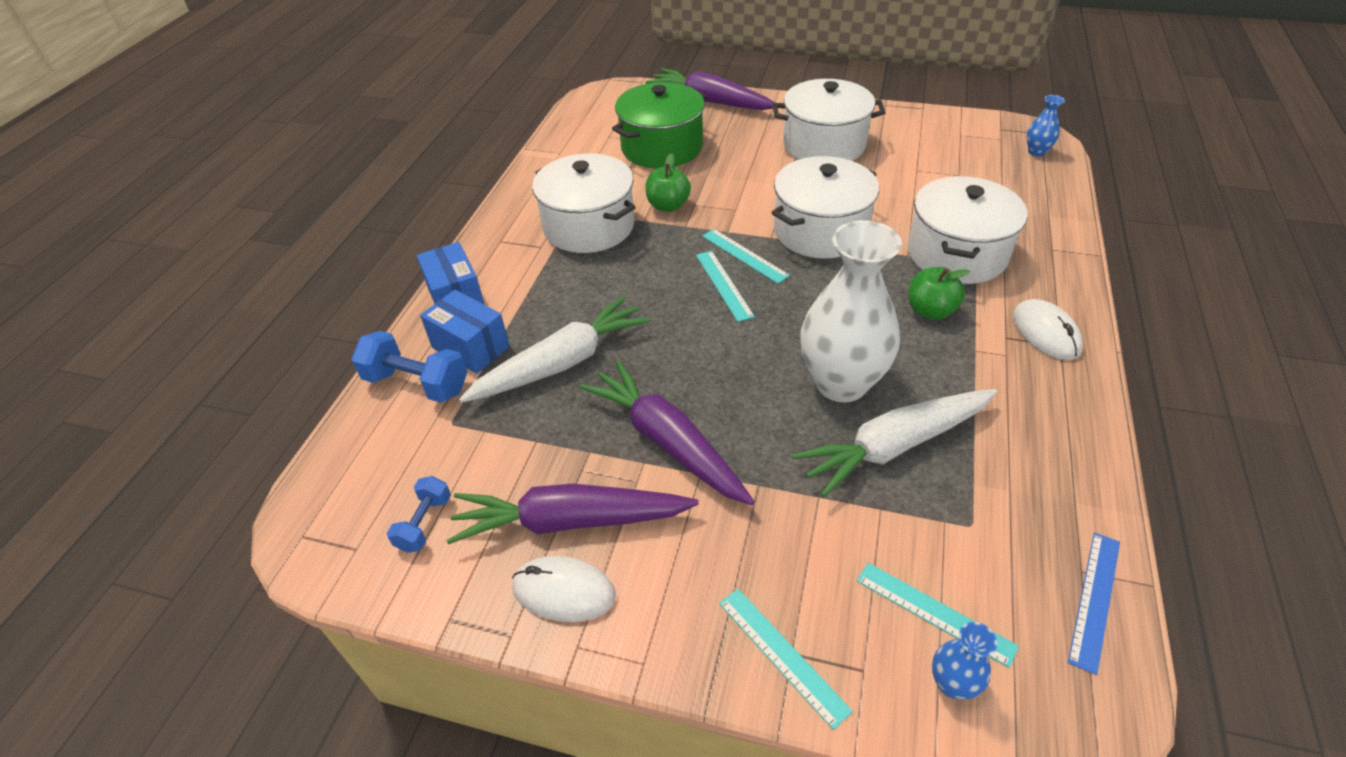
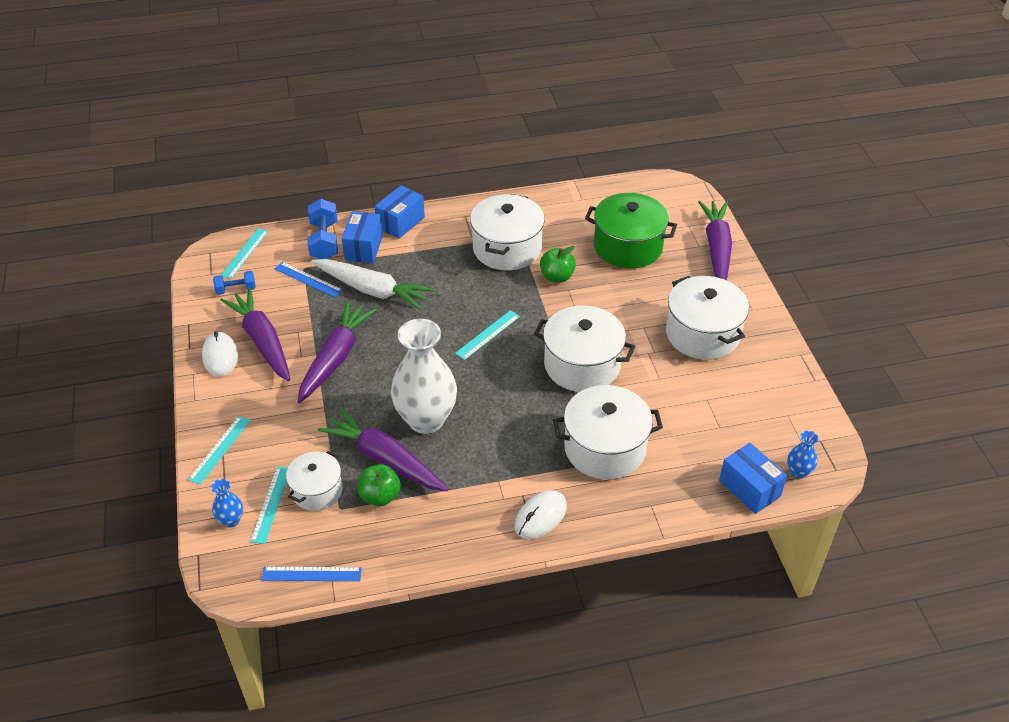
camera: 60 degrees right, 0 degrees up
turquoise ruler [702,229,790,284] -> turquoise ruler moved to [221,228,269,279]
white carrot [792,389,997,498] -> purple carrot [317,407,448,491]
green apple [909,267,970,320] -> green apple moved to [358,464,401,506]
none -> blue ruler [274,262,343,297]
none -> white pot [286,451,342,511]
none -> blue box [719,443,787,514]

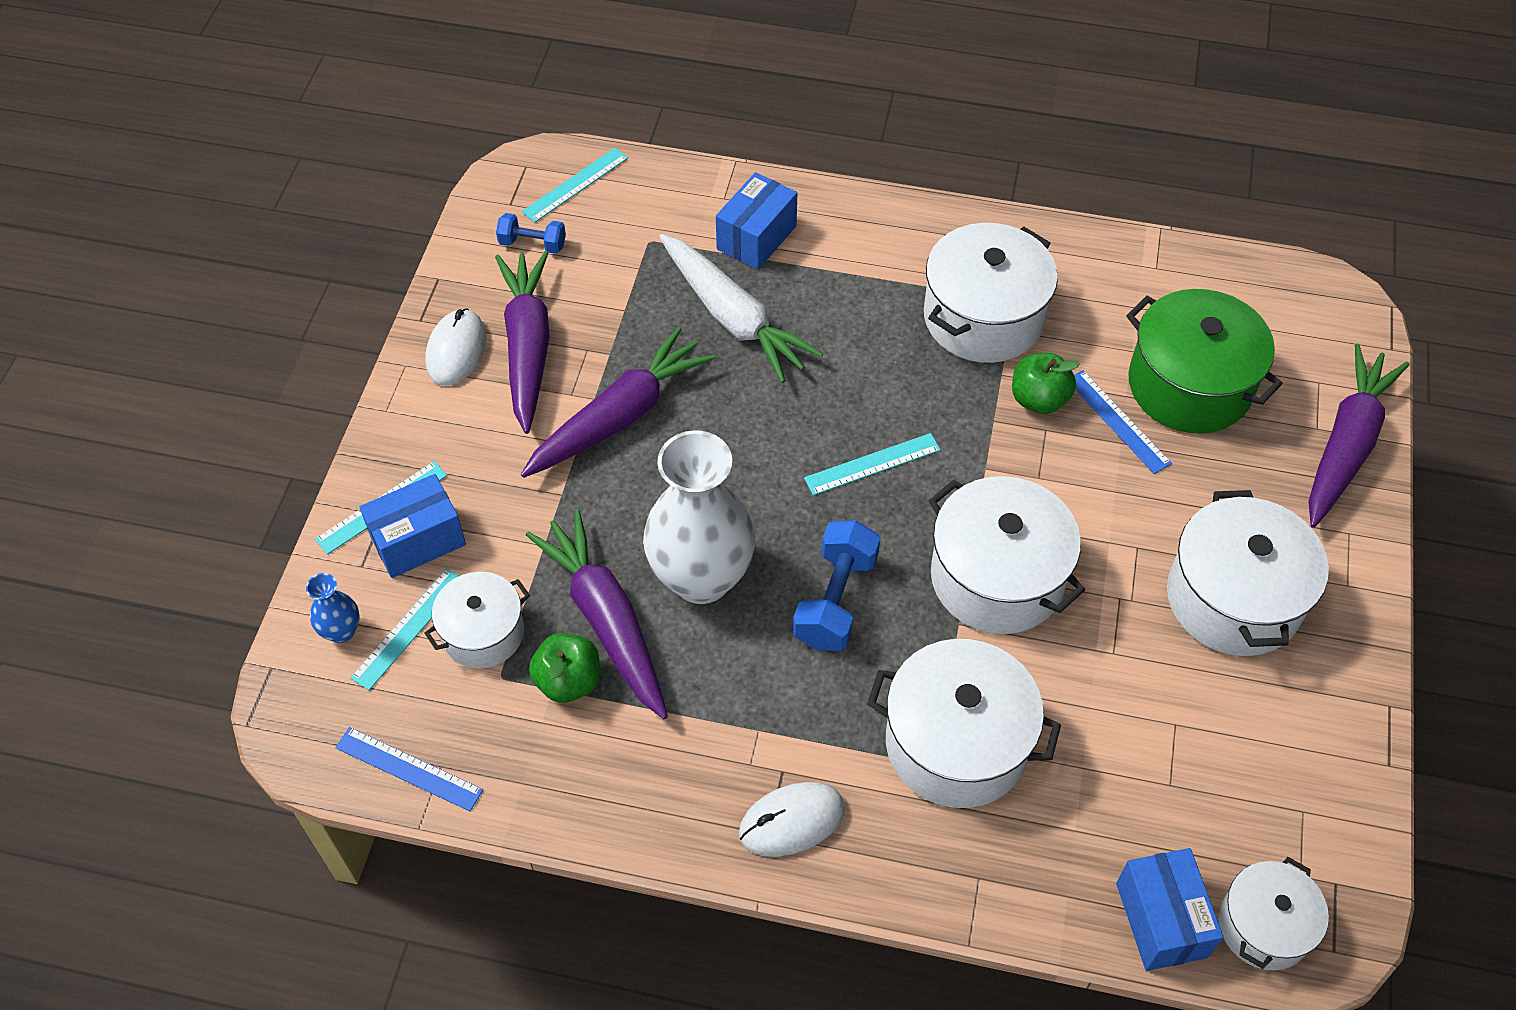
camera: 25 degrees right, 10 degrees up
blue ruler [274,262,343,297] -> blue ruler moved to [1074,370,1172,474]
blue dumbbell [308,199,338,259] -> blue dumbbell moved to [793,520,880,651]
blue box [375,185,425,239] -> blue box moved to [359,474,466,578]
blue vase [787,430,819,479] -> white pot [1219,857,1329,971]

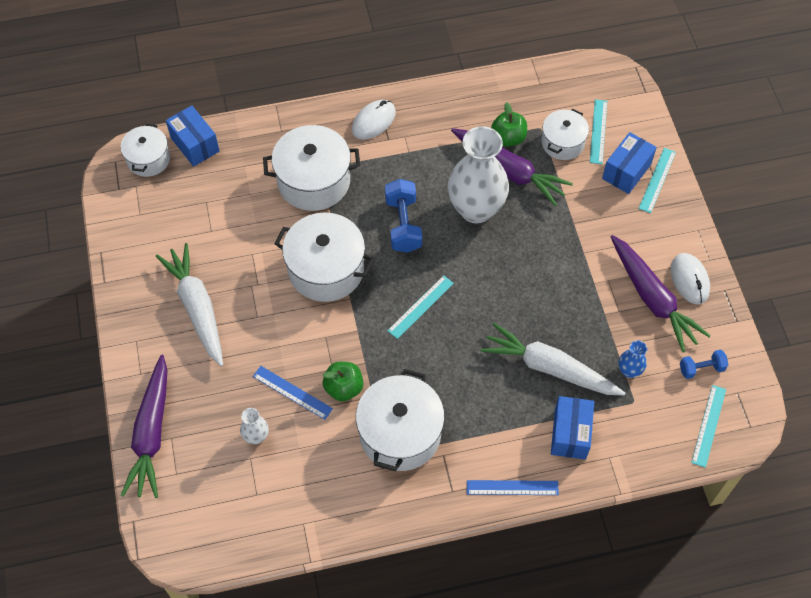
camera: 155 degrees right, 5 degrees up
blue vase [306,573,359,643] -> blue vase moved to [619,340,647,378]
blue ruler [335,727,483,811] -> blue ruler moved to [467,480,559,495]
purple carrot [521,327,716,478] -> none
green pot [1126,289,1283,434] -> white vase [240,408,269,444]
white pot [1167,490,1329,656] -> white carrot [156,243,223,367]

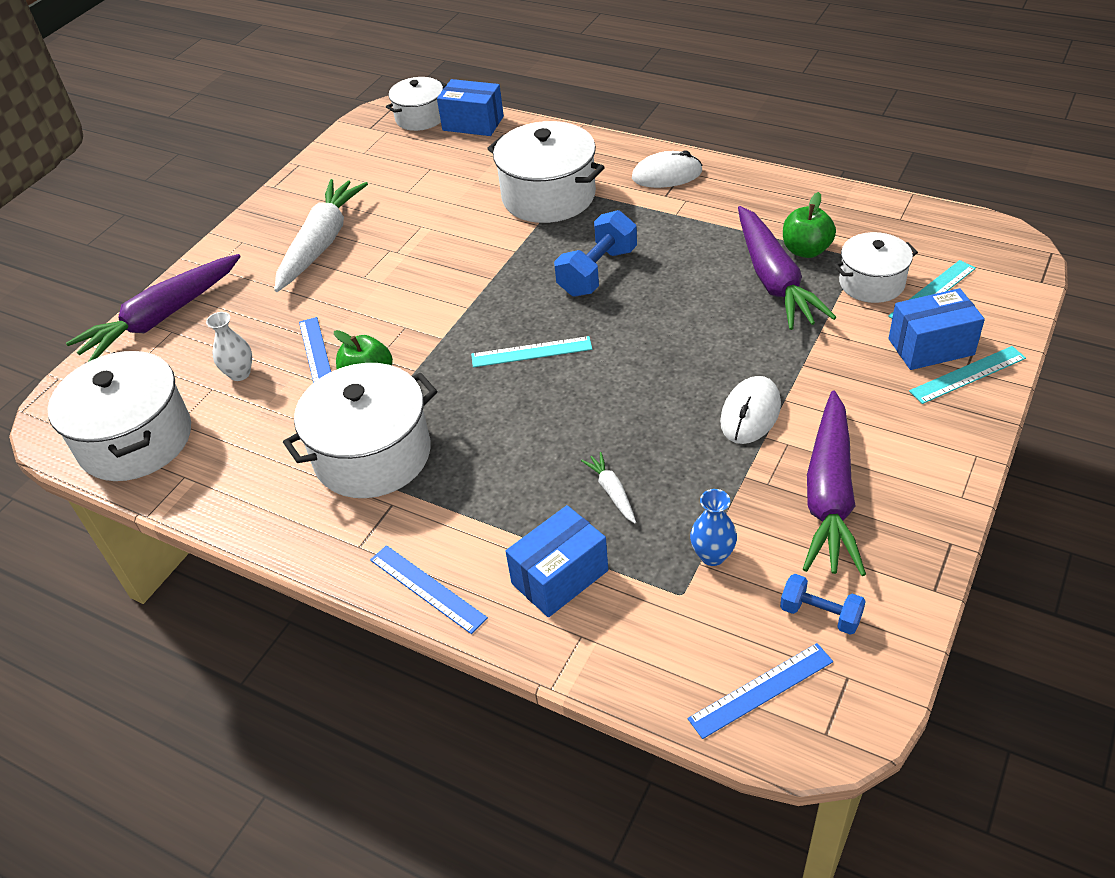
camera: 45 degrees right, 15 degrees down
blue box [166,106,220,166] -> blue box turned 75 degrees counterclockwise [437,79,504,136]
white pot [274,212,374,302] -> white pot moved to [47,351,191,481]
white vase [448,126,509,223] -> none
white carrot [481,323,625,395] -> white carrot [581,452,636,524], size x0.42
white mouse [671,253,710,304] -> white mouse moved to [720,376,781,444]
turquoise ruler [691,385,726,468] -> blue ruler [688,643,833,739]

